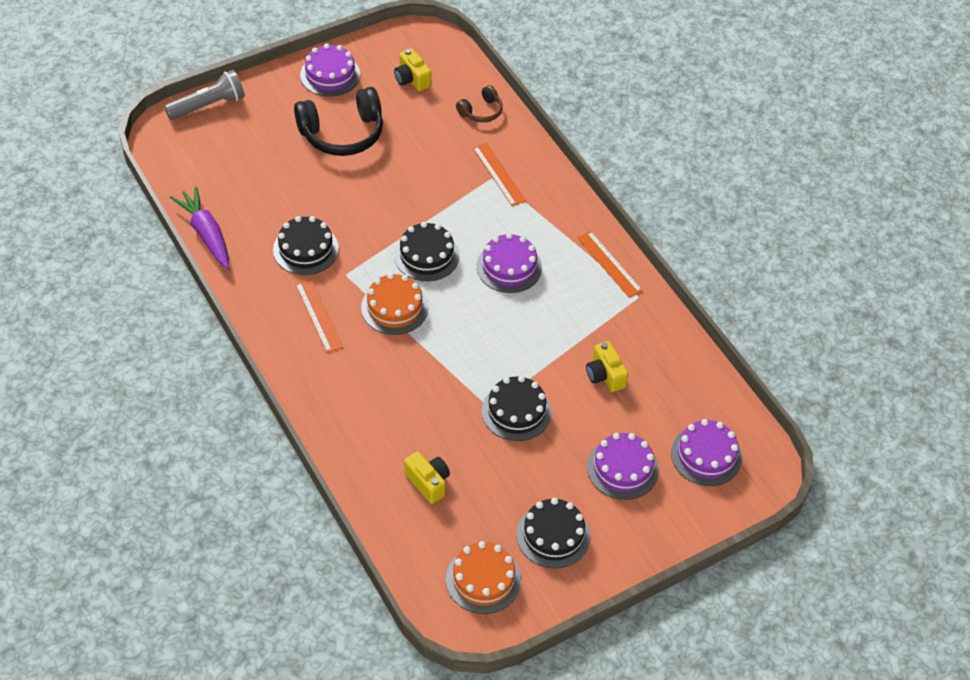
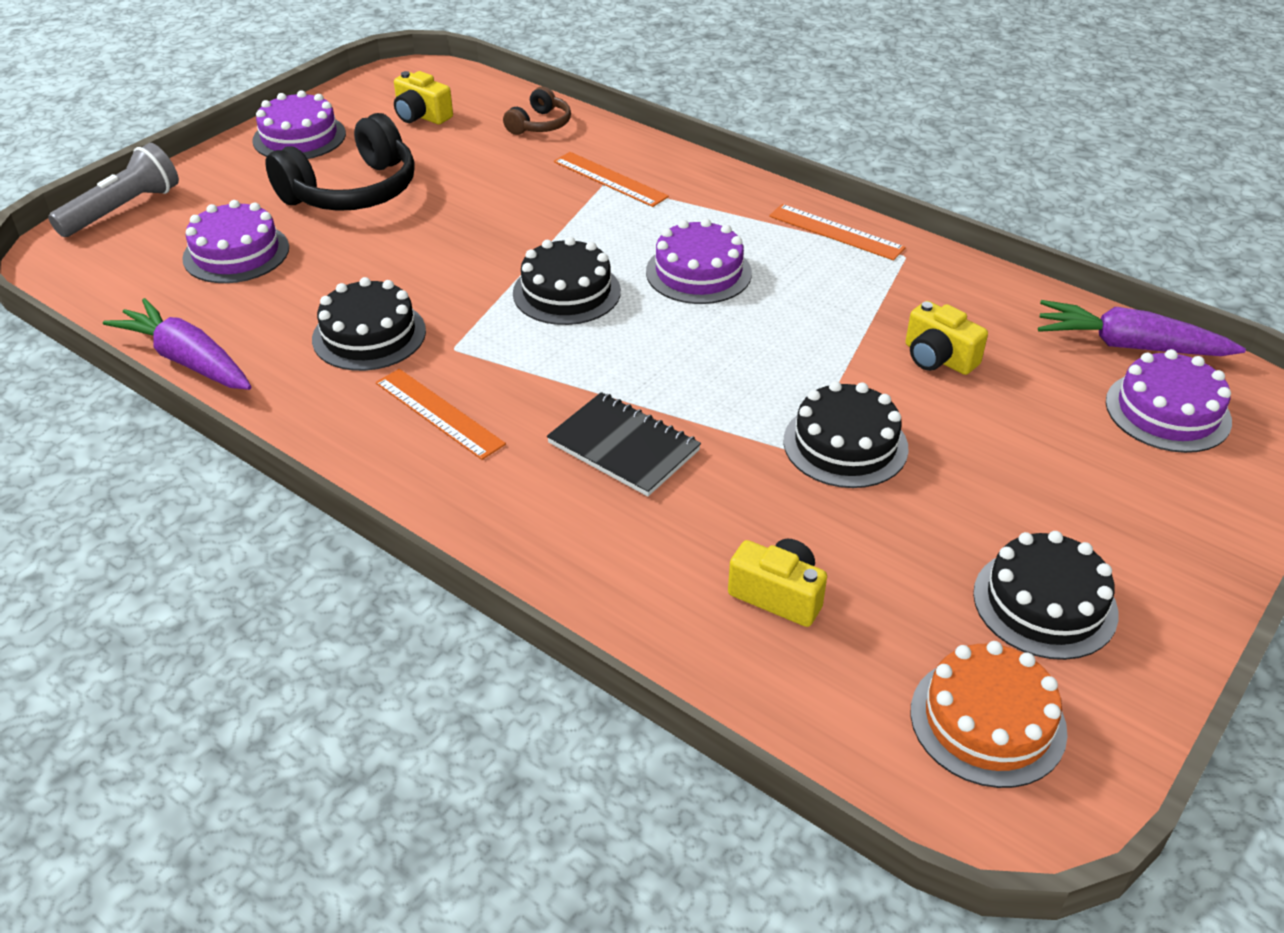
camera: 20 degrees left, 10 degrees down
orange cake [361,273,428,335] -> none
purple cake [587,433,659,500] -> purple cake moved to [182,200,289,283]
none -> black notebook [547,392,701,496]
none -> purple carrot [1038,300,1246,356]

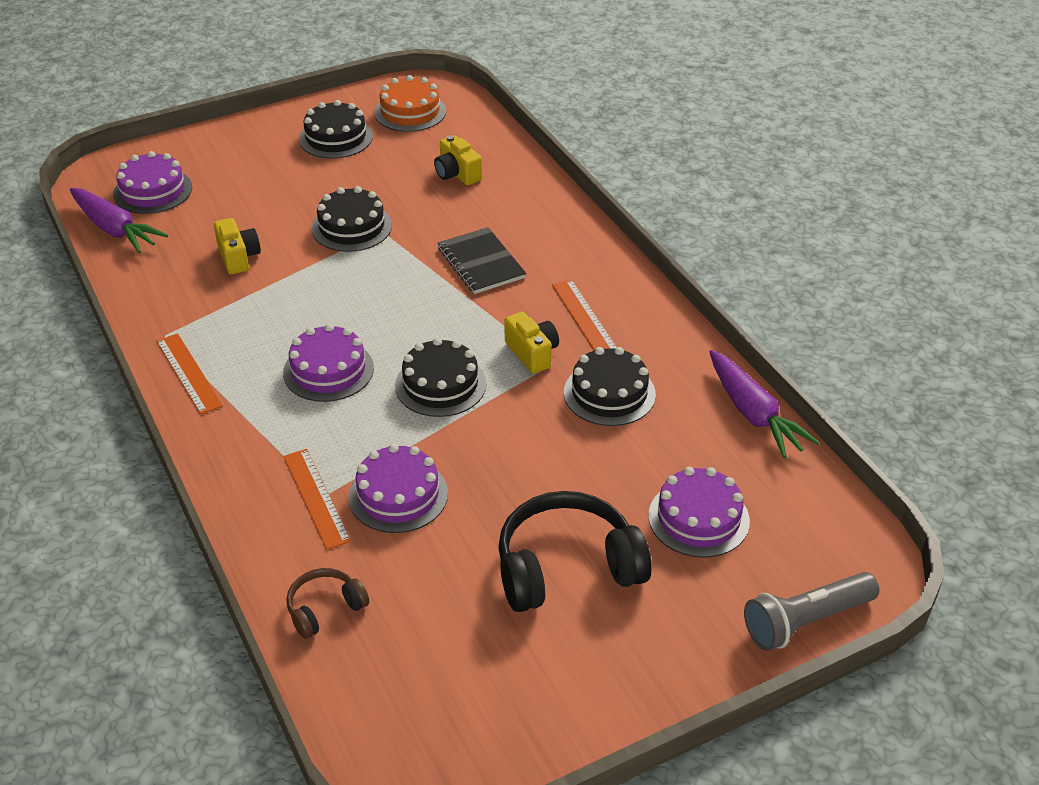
camera: 155 degrees left, 0 degrees up
purple cake [253,90,346,159] -> purple cake moved to [349,444,448,533]
yellow camera [394,71,453,124] -> yellow camera moved to [504,312,559,374]

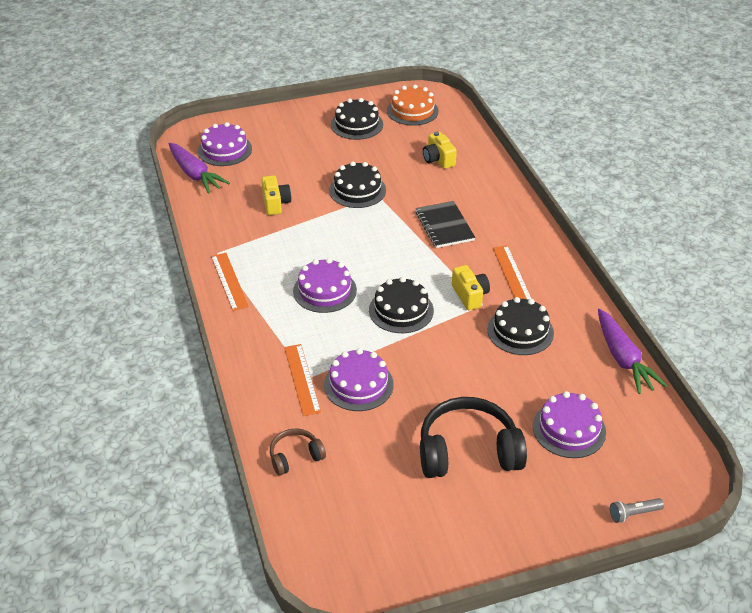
camera: 10 degrees right, 0 degrees up
grey flashlight [744,572,879,651] -> grey flashlight [610,498,664,523], size x0.53

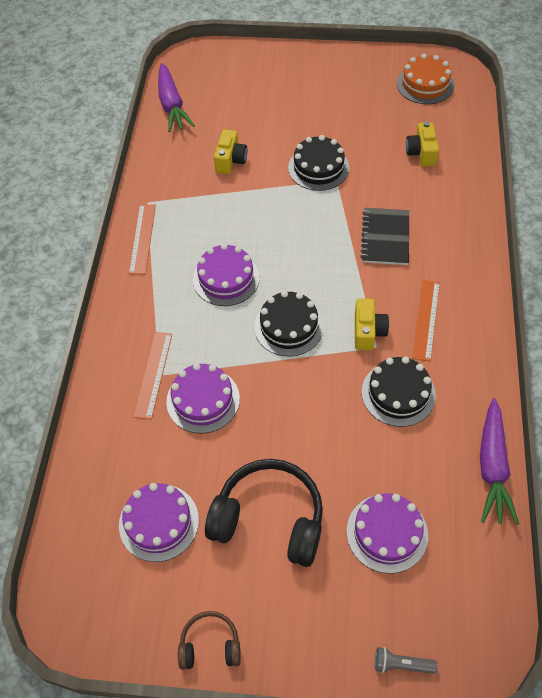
camera: 25 degrees right, 15 degrees up
purple cake [197,122,252,166] -> purple cake moved to [119,483,199,562]
brown headphones [270,429,326,476] -> brown headphones moved to [178,611,241,670]
black cake [331,98,383,140] -> none

